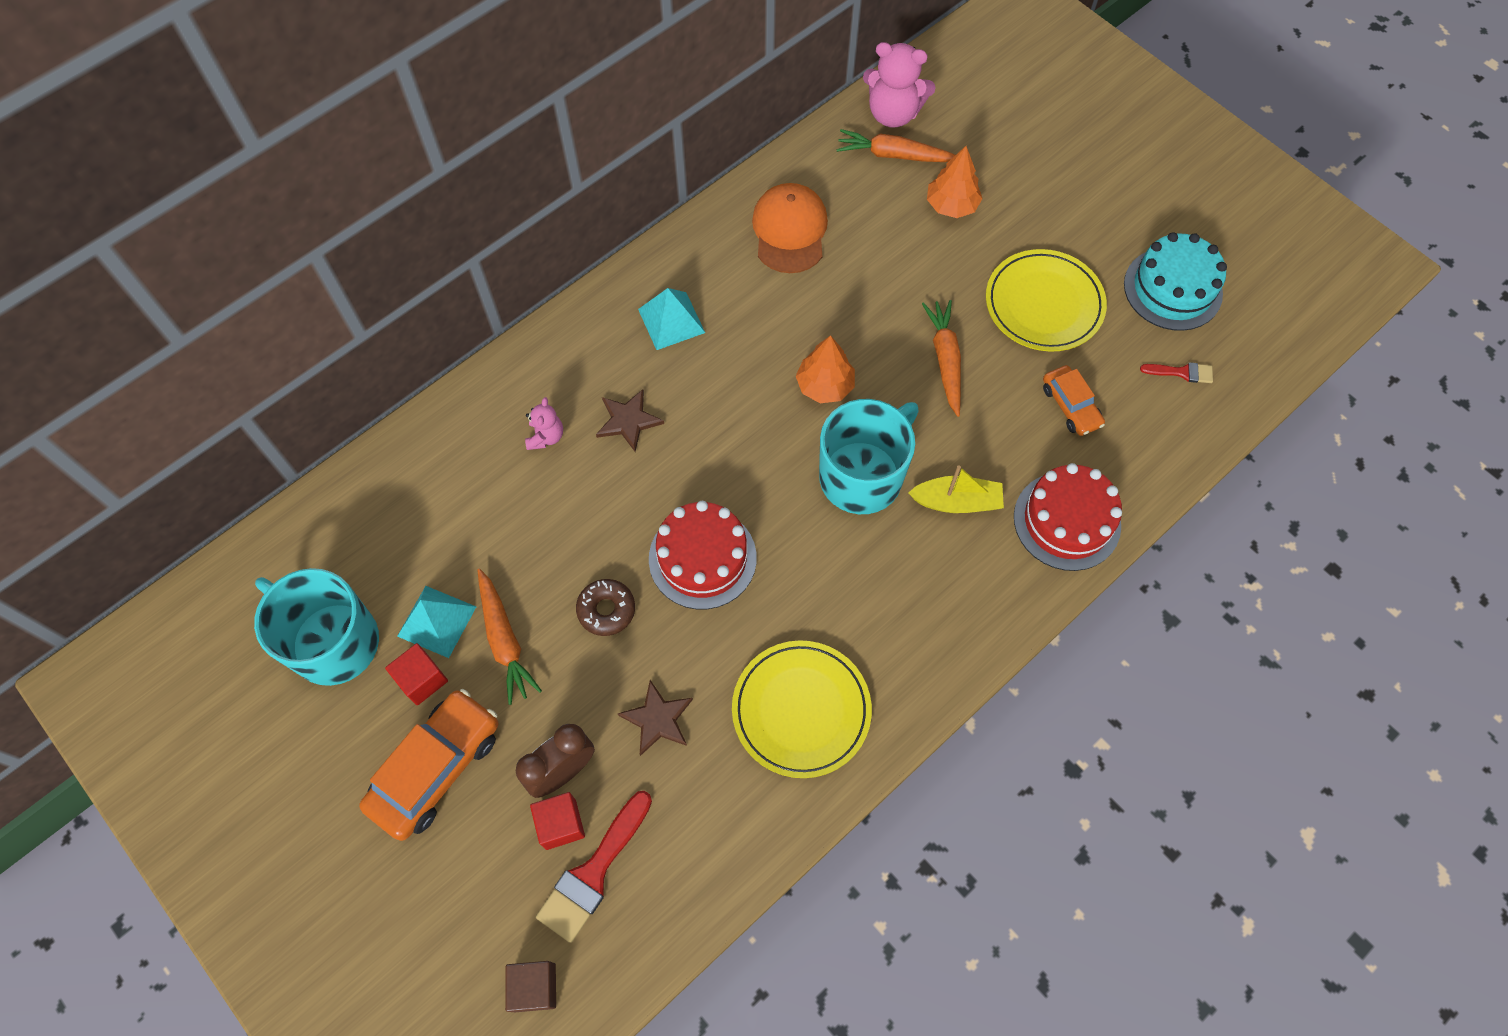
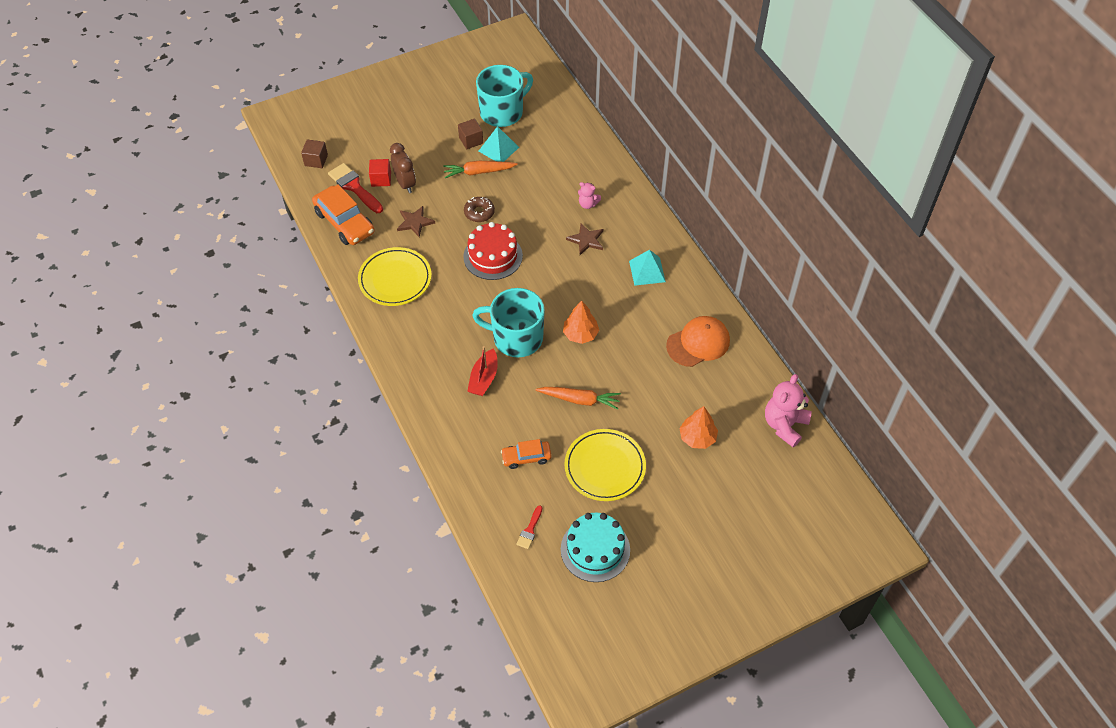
camera: 105 degrees right, 10 degrees down
orange car [359,689,498,841] -> orange car moved to [312,184,375,245]
red cube [385,643,448,705] -> brown cube [458,119,483,149]
orange cap [752,183,828,273] -> orange cap turned 45 degrees counterclockwise [666,316,730,367]
turquoise mug [819,399,919,514] -> turquoise mug turned 135 degrees clockwise [472,288,545,357]
orange carrot [836,129,955,162] -> none
yellow boat [908,465,1004,513] -> red boat [467,346,498,396]
red cake [1014,463,1122,571] -> none

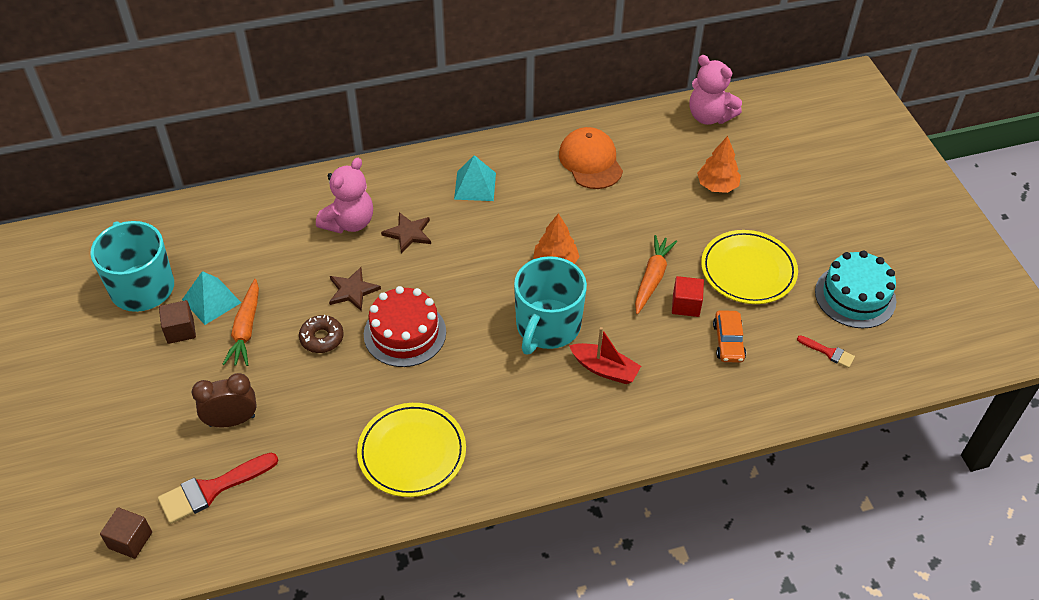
camera: 80 degrees left, 5 degrees down
orange car [312,184,375,245] -> none
red cube [369,159,391,187] -> red cube moved to [672,276,704,317]
brown star [397,206,435,237] -> brown star moved to [329,267,381,311]
pink teddy bear [578,182,601,209] -> pink teddy bear [316,158,373,234], size x1.86

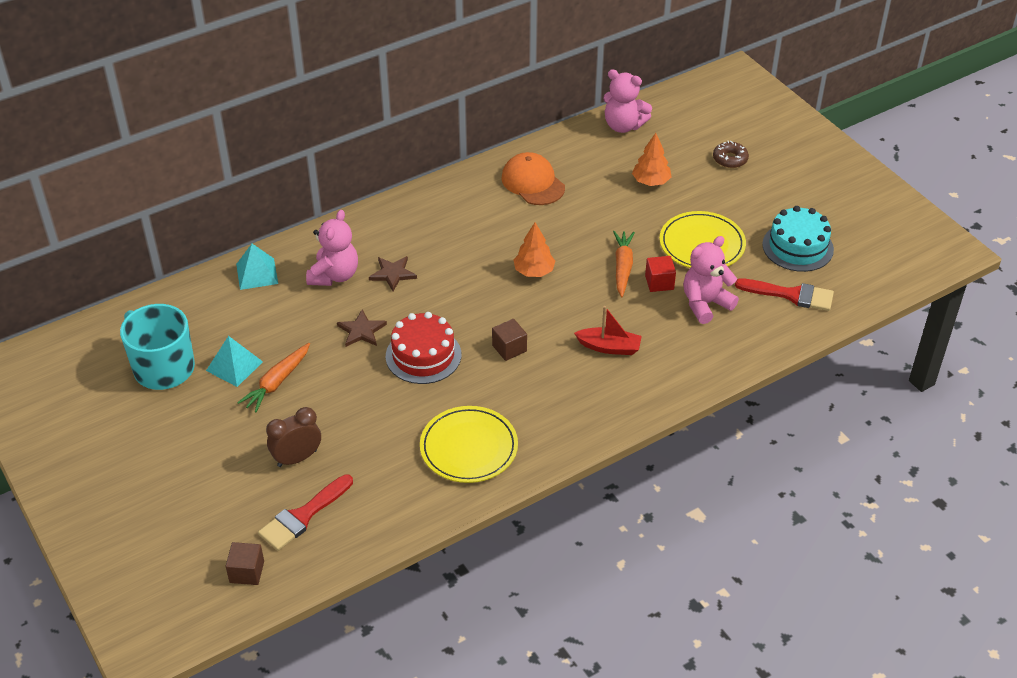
camera: 15 degrees left, 5 degrees down
brown cube [159,300,196,344] -> brown cube moved to [492,319,527,361]
orange carrot [222,279,259,366] -> orange carrot turned 45 degrees clockwise [237,343,310,412]
brown donut [299,315,344,353] -> brown donut moved to [713,141,749,168]
turquoise pyramid [454,155,496,201] -> turquoise pyramid moved to [236,244,278,290]
turquoise mug [514,256,587,355] -> none
orange car [713,311,746,362] -> pink teddy bear [683,236,739,324]
red brush [797,335,855,368] -> red brush [735,278,834,311], size x1.89

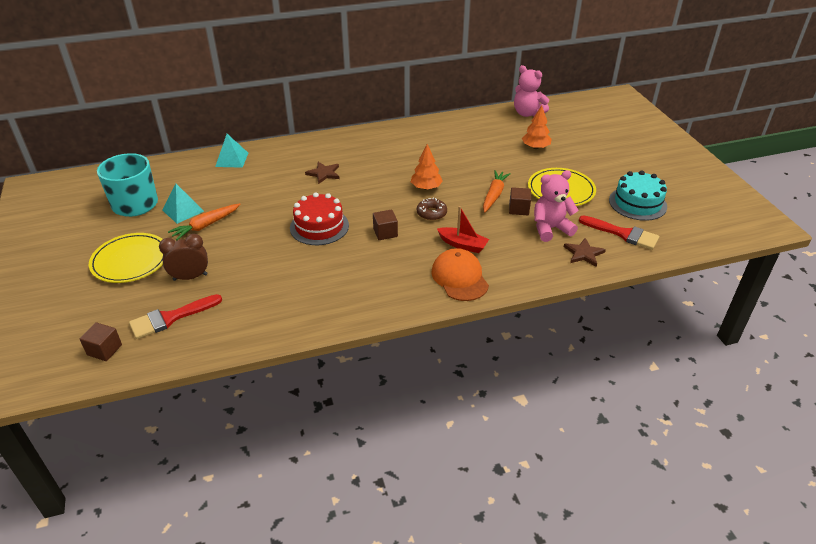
camera: 15 degrees right, 5 degrees down
pink teddy bear [306,210,358,286] -> none
brown star [337,309,387,347] -> brown star moved to [564,238,606,267]
yellow plate [420,406,518,483] -> yellow plate moved to [89,233,163,283]
orange cap [501,152,565,205] -> orange cap moved to [432,248,489,301]
red cube [645,256,676,292] -> brown cube [509,187,531,215]
brown donut [713,141,749,168] -> brown donut moved to [417,198,447,221]

